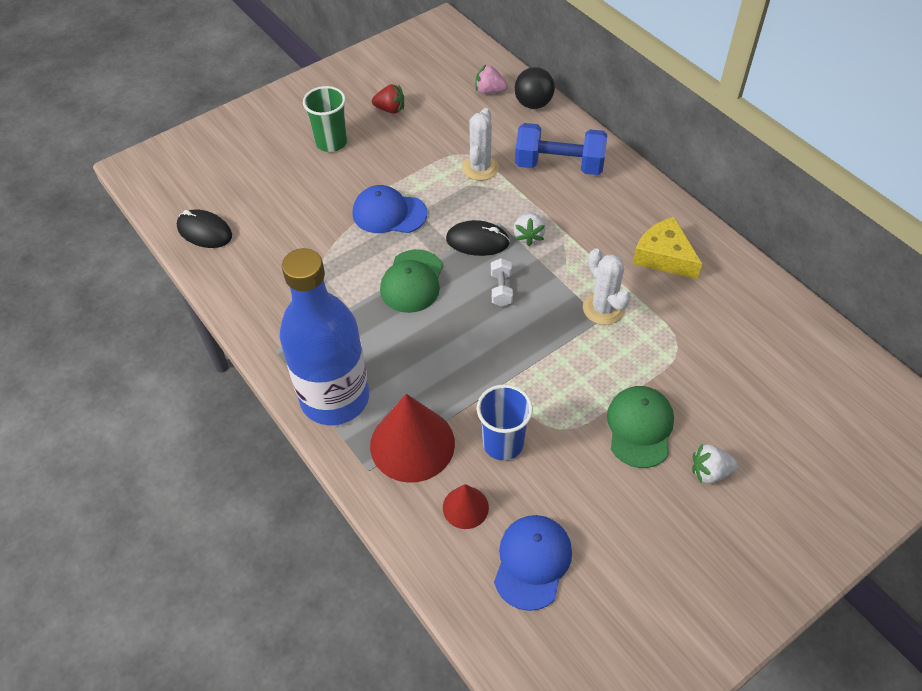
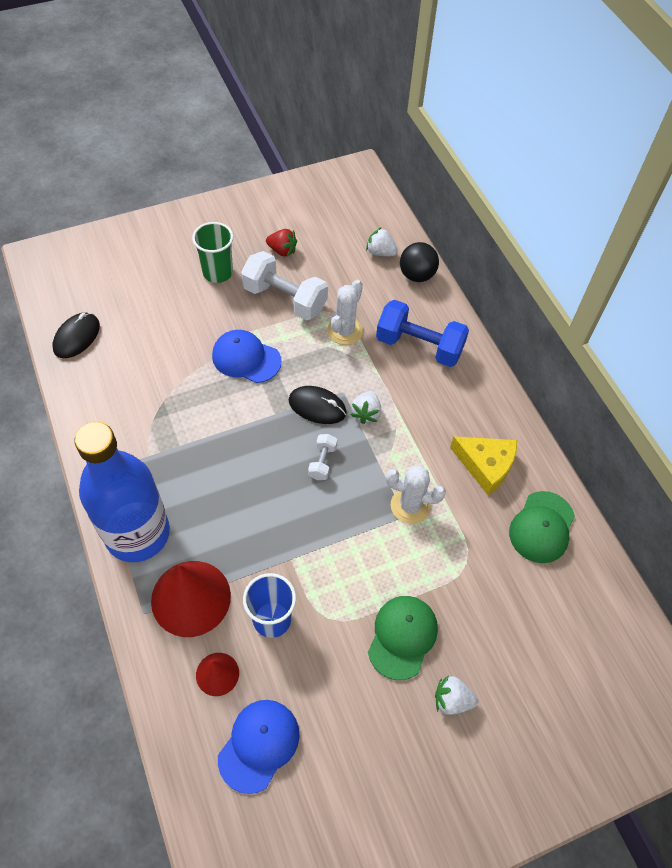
camera: 10 degrees right, 5 degrees up
black mouse [177,209,232,248] -> black mouse turned 75 degrees clockwise [53,313,100,358]
green cap [380,249,443,313] -> green cap moved to [509,491,575,563]
pink strawberry [476,65,508,94] -> white strawberry [366,227,398,256]
white cactus [583,248,631,325] -> white cactus turned 60 degrees counterclockwise [386,466,446,524]
yellow cheese [633,217,702,279] -> yellow cheese turned 150 degrees clockwise [450,436,517,495]
none -> white dumbbell [241,251,328,320]

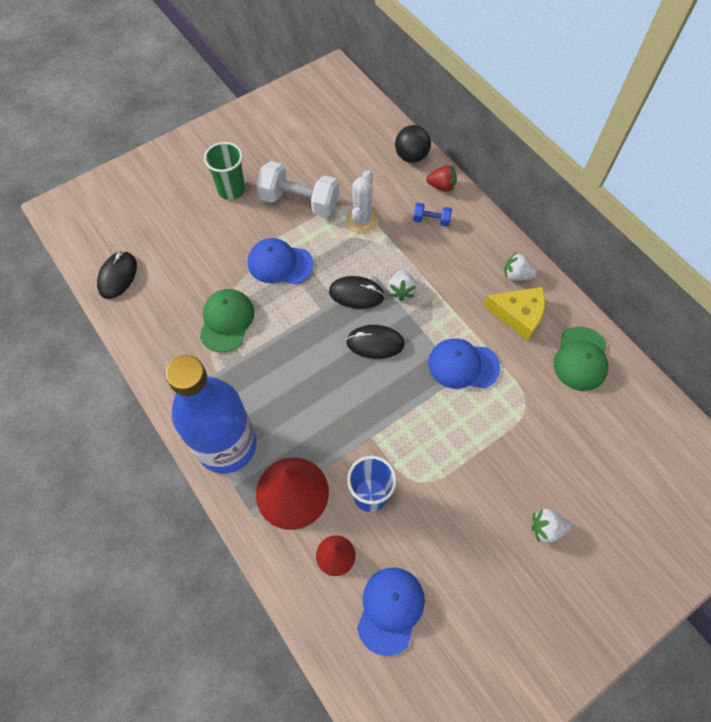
camera: 10 degrees left, 5 degrees up
red strawberry [266,229,297,257] -> red strawberry moved to [426,165,457,192]
white dumbbell [308,434,337,480] -> black mouse [346,325,405,359]
white strawberry [366,227,398,256] -> white strawberry moved to [504,252,537,281]
green cap [368,596,438,680] -> green cap moved to [200,289,254,352]
blue dumbbell [376,300,469,367] -> blue dumbbell [413,203,452,227], size x0.48
white cactus [386,466,446,524] -> blue cap [428,338,500,389]

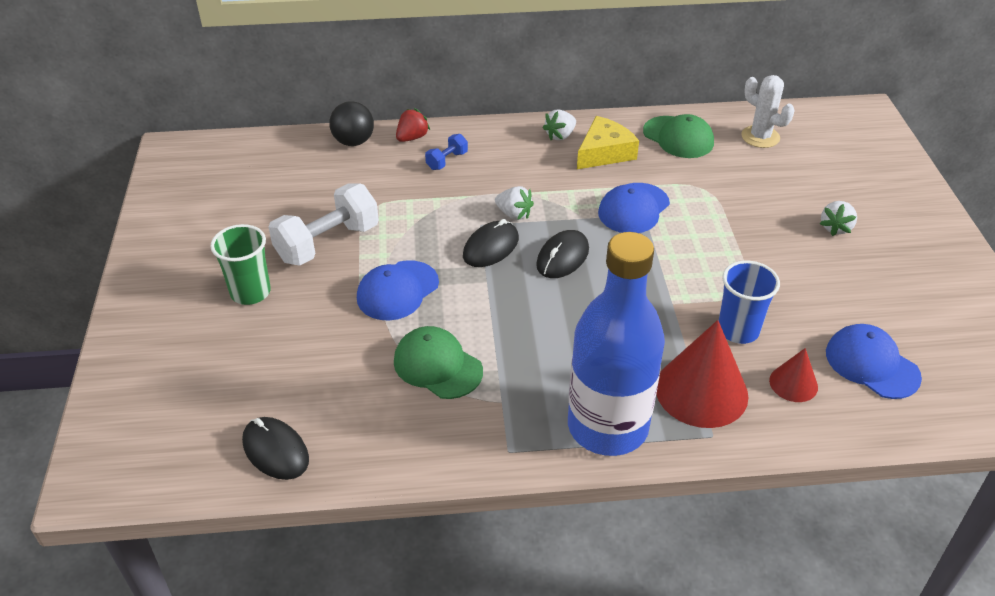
camera: 60 degrees left, 20 degrees down
white cactus [346,170,378,233] -> white cactus moved to [742,75,794,148]

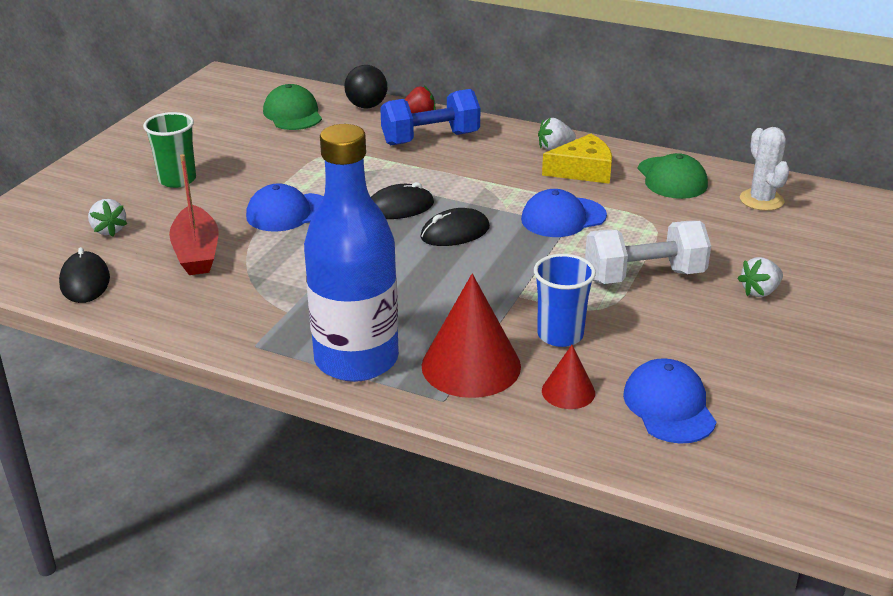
camera: 30 degrees right, 10 degrees down
white dumbbell [268,183,379,266] -> white dumbbell moved to [585,221,711,284]
green cap [394,326,483,399] -> green cap moved to [263,84,322,130]
blue dumbbell [425,134,468,170] -> blue dumbbell [380,89,480,145], size x2.10
white strawberry [495,186,534,220] -> white strawberry moved to [88,199,127,237]
none -> red boat [169,154,218,275]

